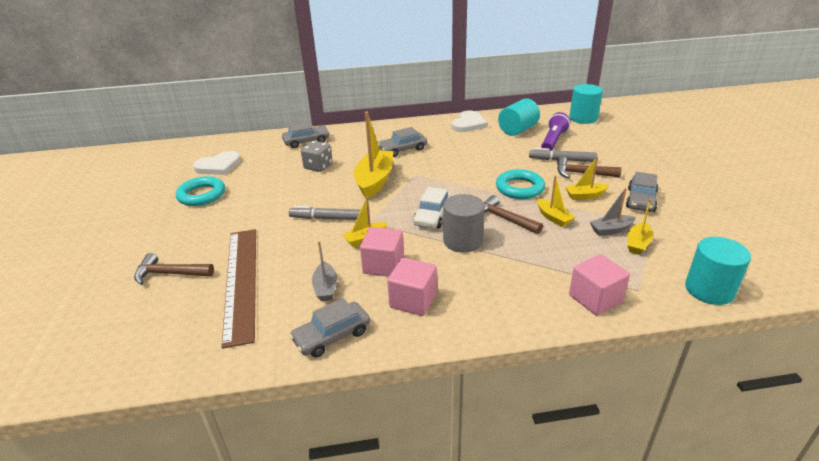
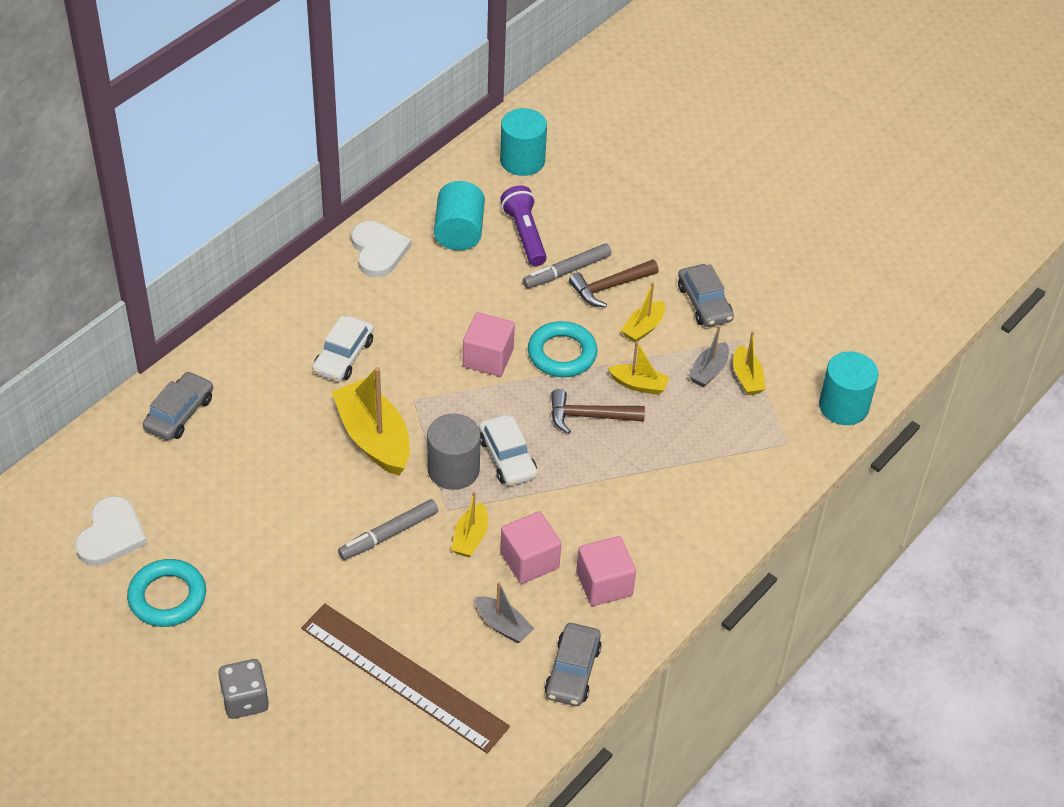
camera: 45 degrees left, 15 degrees up
brown hammer [134,253,214,285] -> none
grey dice [301,141,332,172] -> grey dice moved to [218,659,269,719]
grey car [378,127,427,157] -> white car [312,316,374,382]
grey cylinder [443,194,485,253] -> grey cylinder moved to [427,414,481,490]
pink cube [569,254,630,316] -> pink cube moved to [463,312,515,376]

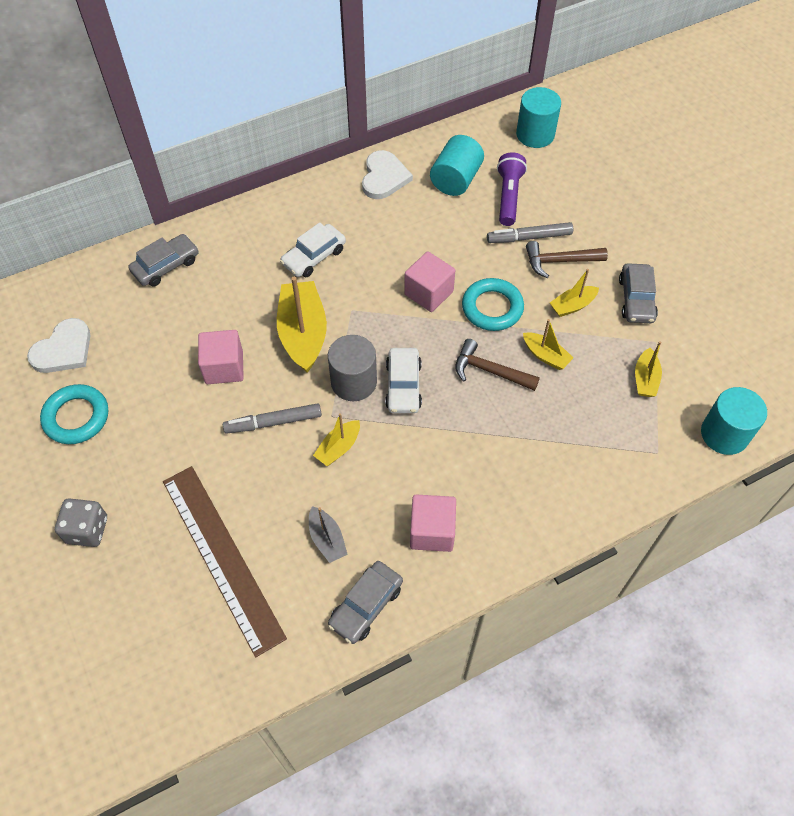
camera: 25 degrees right, 10 degrees up
pink cube [500,511,561,584] -> pink cube moved to [198,330,244,384]
grey boat [689,325,729,387] -> none

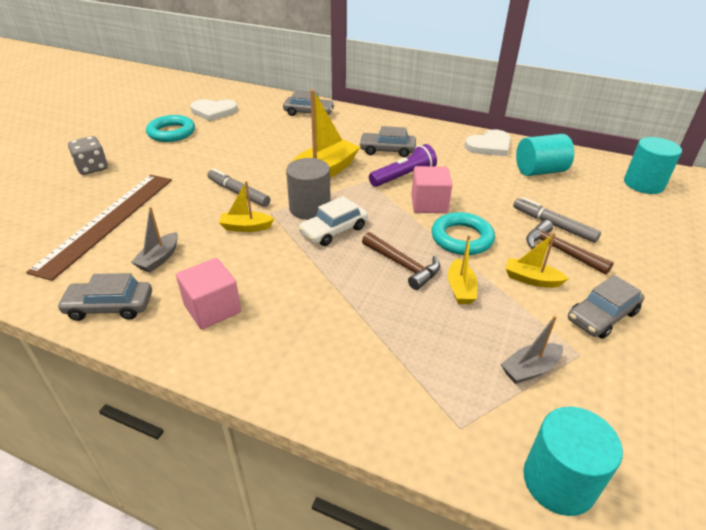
camera: 50 degrees right, 20 degrees down
pink cube [198,330,244,384] -> none
white car [280,222,346,277] -> grey car [359,126,416,157]
brown hammer [455,339,540,391] -> brown hammer turned 150 degrees clockwise [362,232,440,290]
purple flashlight [497,152,527,226] -> purple flashlight moved to [369,144,437,187]
yellow boat [635,341,662,397] -> grey boat [501,316,563,384]

